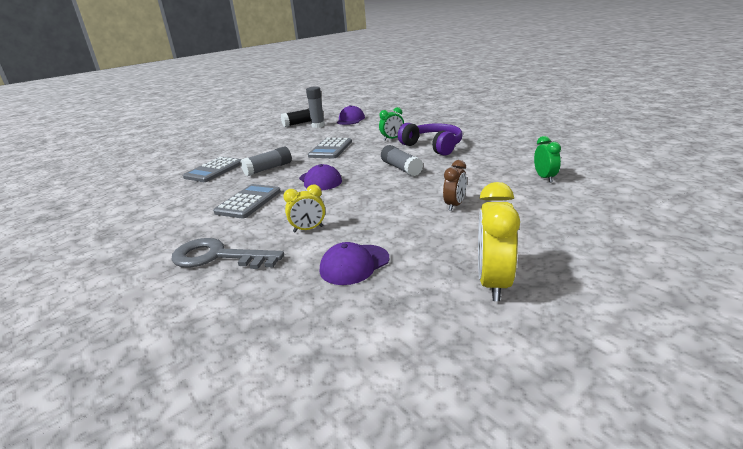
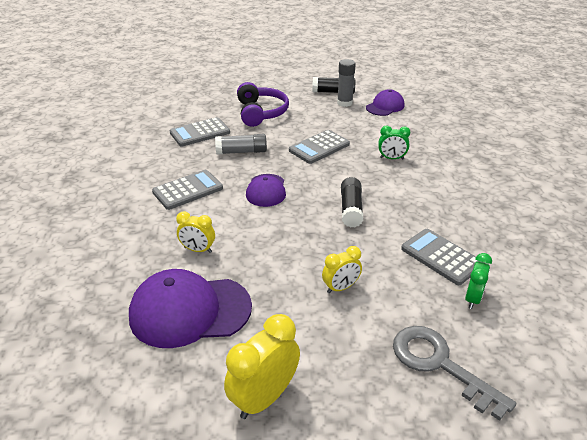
camera: 30 degrees right, 10 degrees up
grey key [171,238,284,269] -> grey key moved to [393,326,516,421]
purple cap [320,242,389,285] -> purple cap [129,269,252,348], size x1.74
grey glue stick [381,145,423,176] -> black glue stick [341,177,363,228]
purple headphones [398,123,462,156] -> purple headphones moved to [237,82,289,127]
brown clock [443,160,467,211] -> yellow clock [322,246,362,293]
none -> grey calculator [401,229,484,285]

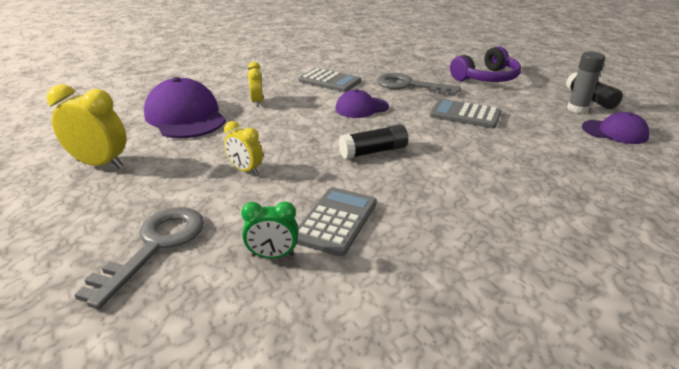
camera: 65 degrees right, 5 degrees down
grey calculator [170,117,230,146] -> none
grey glue stick [215,134,267,155] -> grey key [377,73,461,96]
green clock [379,126,410,160] -> none

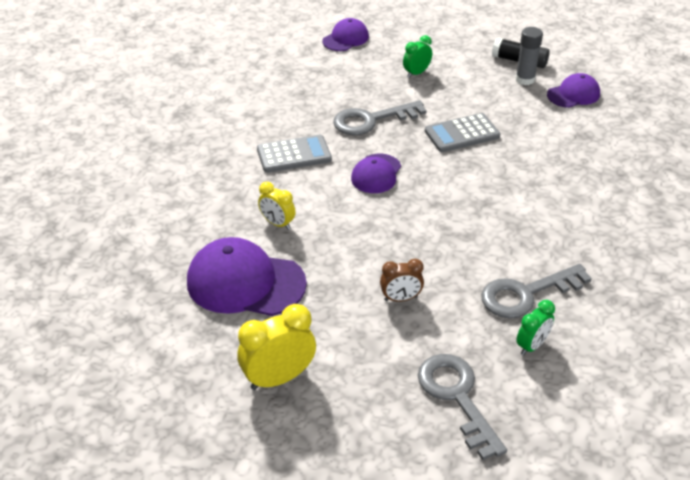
camera: 45 degrees left, 10 degrees up
yellow clock [224,121,263,175] -> brown clock [380,259,424,302]
grey calculator [297,187,377,256] -> grey key [481,264,592,319]
black glue stick [339,124,408,159] -> none
purple headphones [450,46,521,82] -> green clock [403,35,432,78]
none -> purple cap [322,18,369,51]

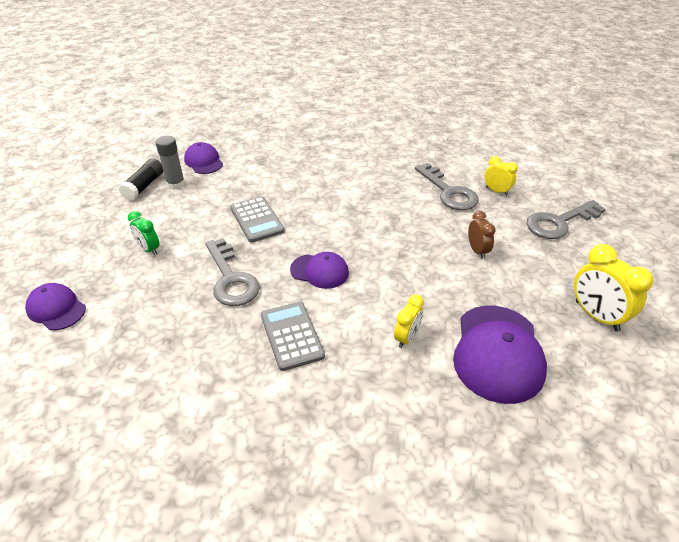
camera: 95 degrees left, 0 degrees up
green clock [516,300,555,355] -> yellow clock [484,156,518,196]

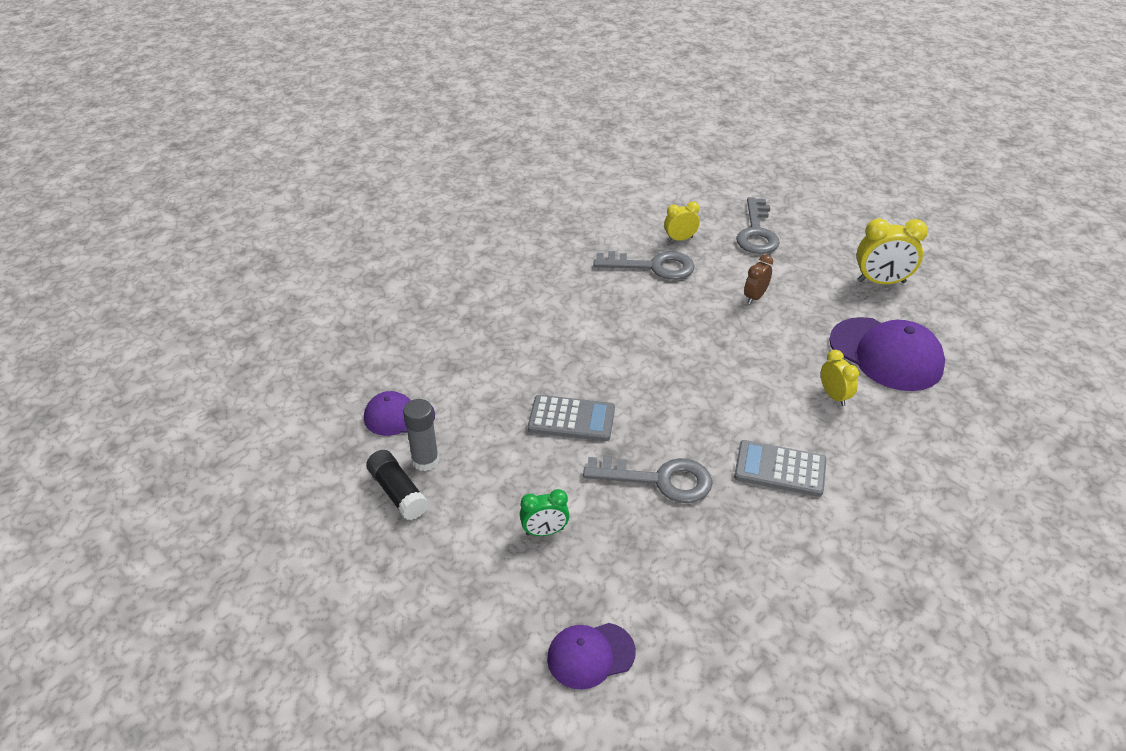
camera: 55 degrees left, 0 degrees up
purple cap [290,252,349,289] -> none
brown clock [468,211,496,259] -> brown clock turned 75 degrees counterclockwise [744,254,773,304]

